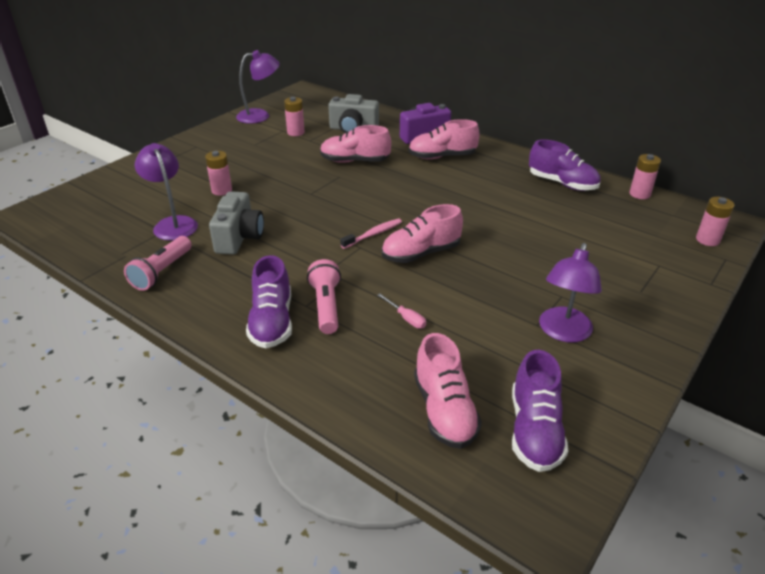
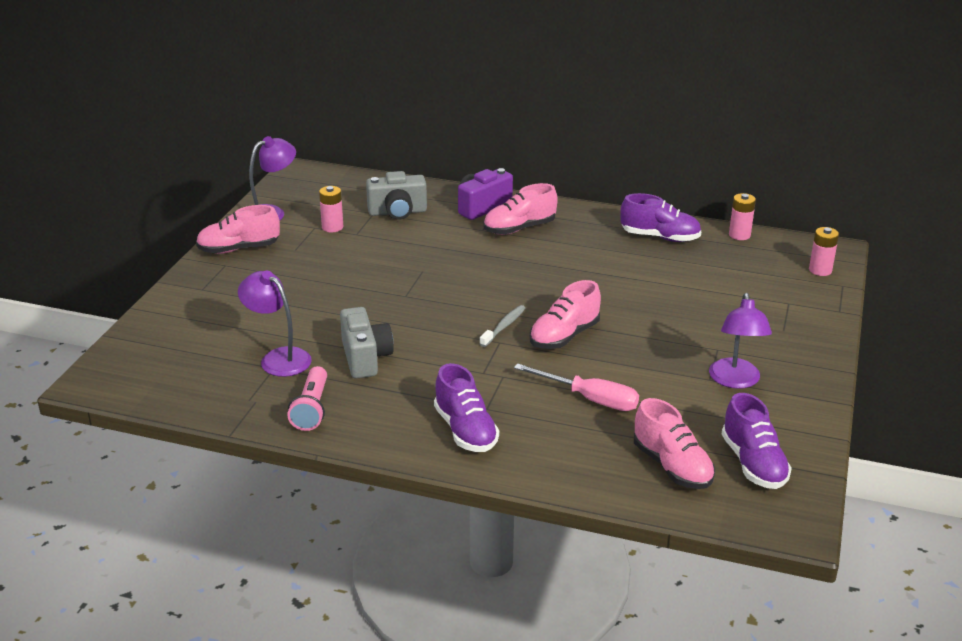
camera: 20 degrees left, 5 degrees down
pink battery [205,151,232,196] -> none
pink flashlight [307,259,341,334] -> none
pink shoe [320,125,391,163] -> pink shoe moved to [196,205,280,254]
pink toothbrush [340,219,402,249] -> grey toothbrush [480,305,525,347]
pink screwdriver [377,293,426,329] -> pink screwdriver [514,363,639,411], size x2.01

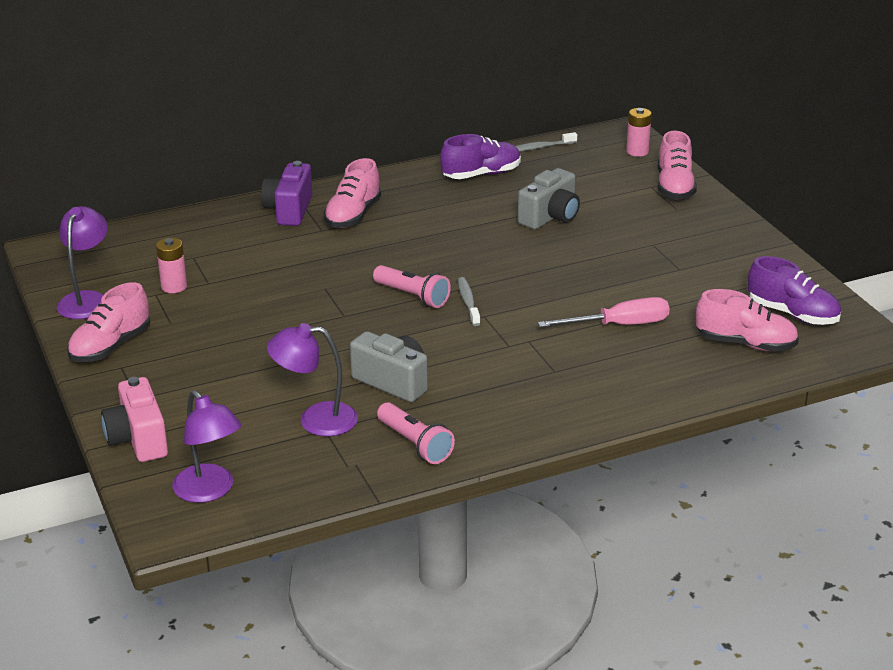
camera: 40 degrees left, 0 degrees up
grey camera [366,171,427,220] -> grey camera moved to [518,168,580,230]
purple shoe [434,363,499,452] -> none
pink shoe [530,280,601,349] -> pink shoe moved to [658,131,697,199]
purple lamp [709,293,772,389] -> purple lamp moved to [172,390,241,503]
pink battery [729,193,756,240] -> grey toothbrush [516,132,577,152]
none -> pink camera [101,377,168,462]
none -> pink flashlight [373,265,451,308]

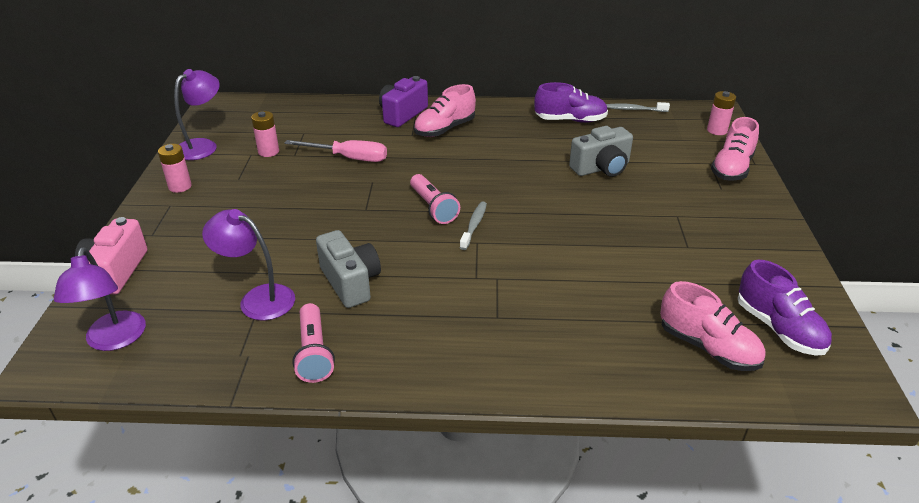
camera: 25 degrees right, 5 degrees up
pink shoe [68,282,150,362] -> pink battery [158,144,192,193]
pink screwdriver [538,297,669,327] -> pink screwdriver moved to [284,140,387,162]

